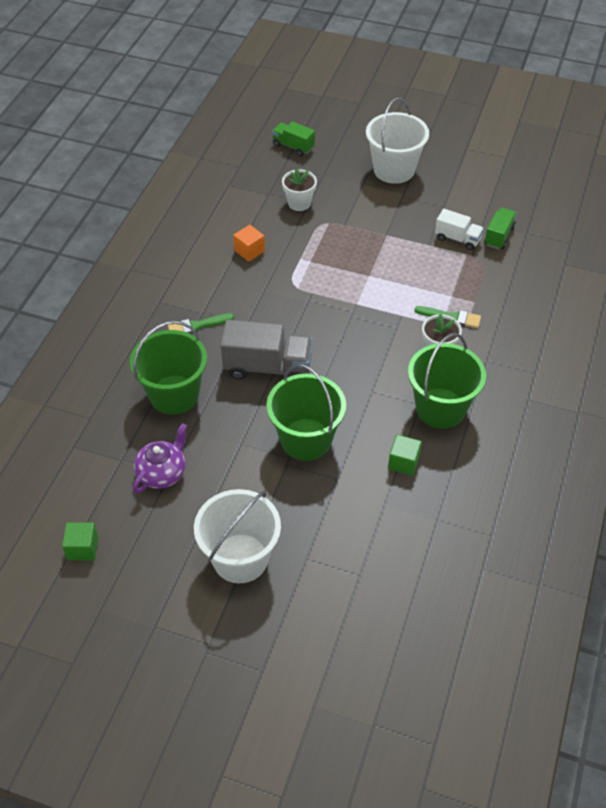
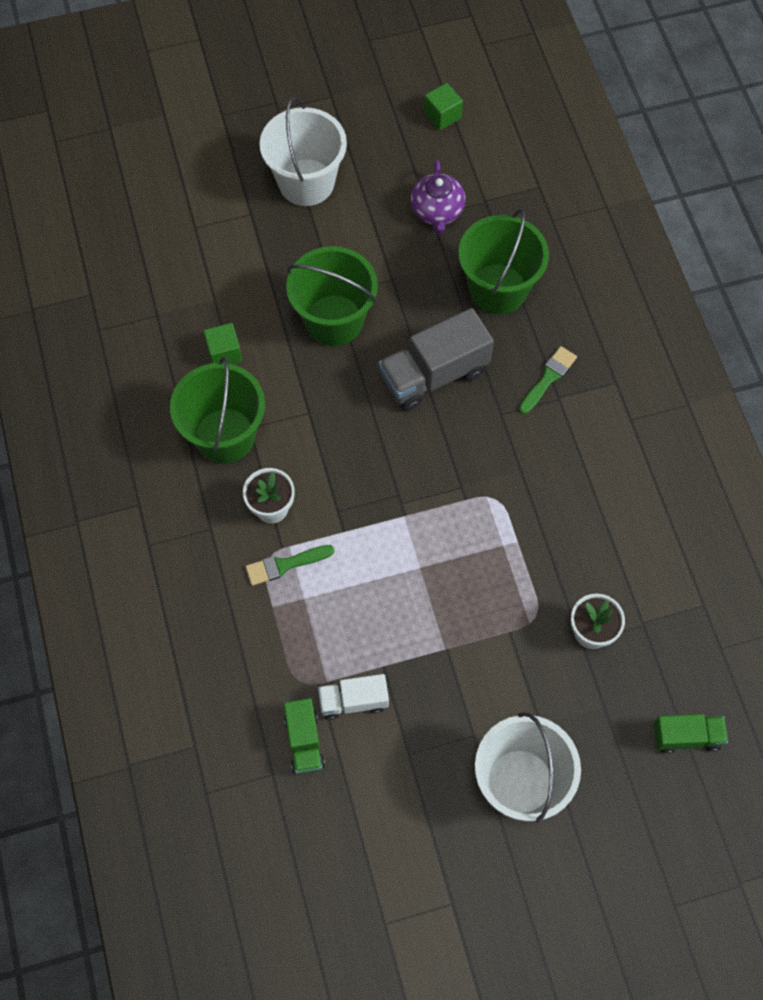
camera: 145 degrees right, 15 degrees up
orange cube [233,225,265,262] -> none

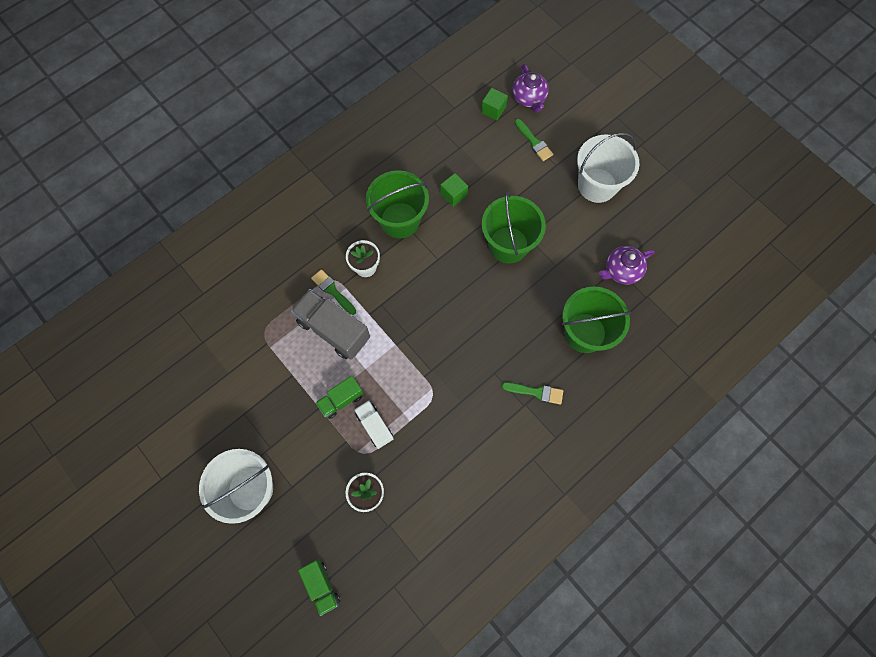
camera: 65 degrees right, 5 degrees up
green truck [284,698,325,775] -> green truck moved to [315,376,364,419]
white truck [318,674,389,720] -> white truck moved to [354,400,394,449]
grey truck [378,308,494,411] -> grey truck moved to [291,289,370,360]
green cube [424,83,463,130] -> green cube moved to [481,88,508,120]
none -> purple teapot [512,64,549,113]
none -> green brush [515,119,553,161]

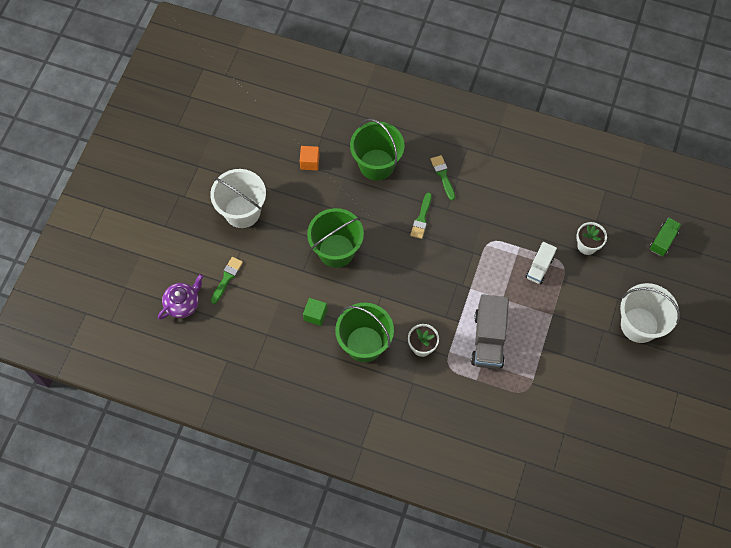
camera: 120 degrees left, 5 degrees down
green brush [311,269,356,315] -> green brush moved to [410,193,432,239]
green truck [315,376,364,419] -> none
green cube [481,88,508,120] -> none
purple teapot [599,246,654,285] -> orange cube [300,146,320,170]

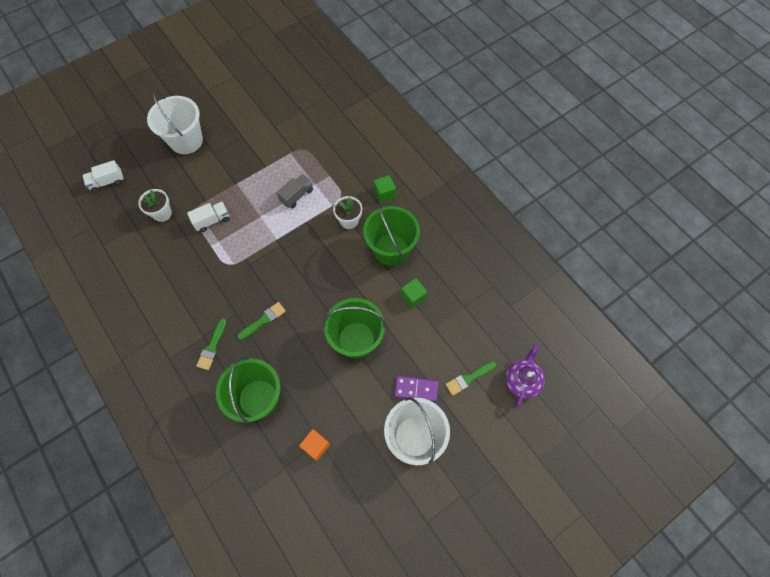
camera: 145 degrees left, 0 degrees up
purple teapot [158,274,203,319] -> purple teapot turned 120 degrees clockwise [505,344,545,407]
grey truck [471,294,509,369] -> grey truck [277,174,313,208], size x0.58
green truck [650,217,682,256] -> white truck [82,160,124,192]
none -> green cube [374,175,396,203]
none -> purple domino [394,376,438,402]

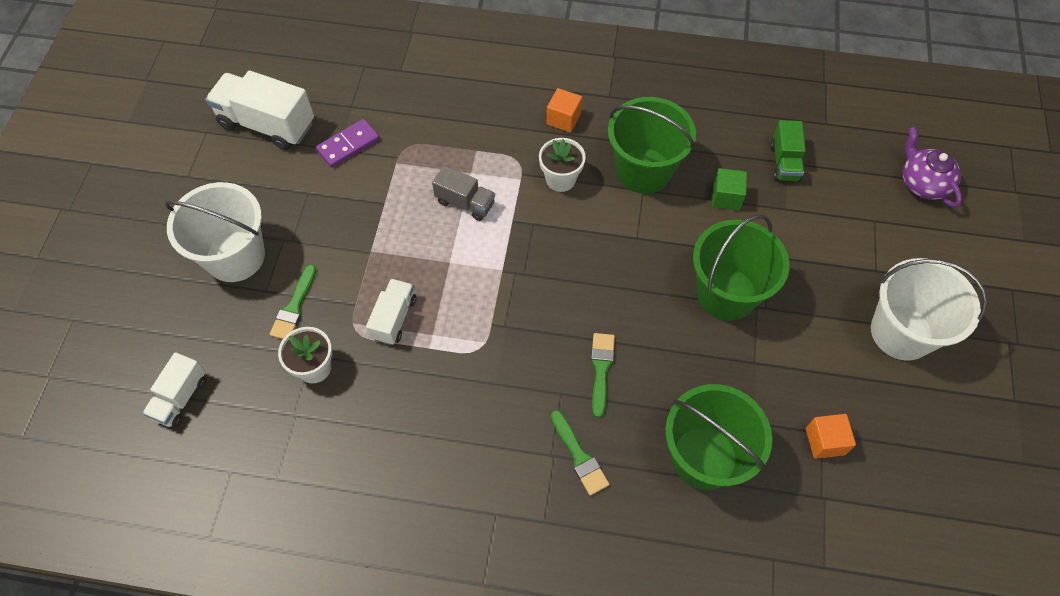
camera: 45 degrees left, 5 degrees down
grey truck [277,174,313,208] -> grey truck turned 120 degrees clockwise [432,165,495,221]
green cube [374,175,396,203] -> orange cube [546,88,582,133]
purple domino [394,376,438,402] -> purple domino moved to [316,119,380,168]
green brush [445,361,496,396] -> green brush moved to [269,264,316,339]
none -> white truck [206,70,314,150]
none -> green truck [770,120,806,182]

